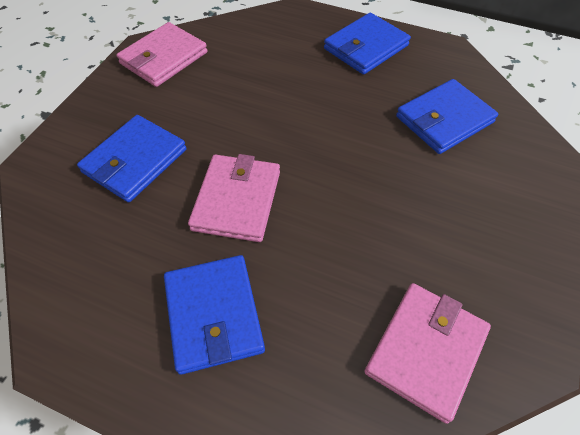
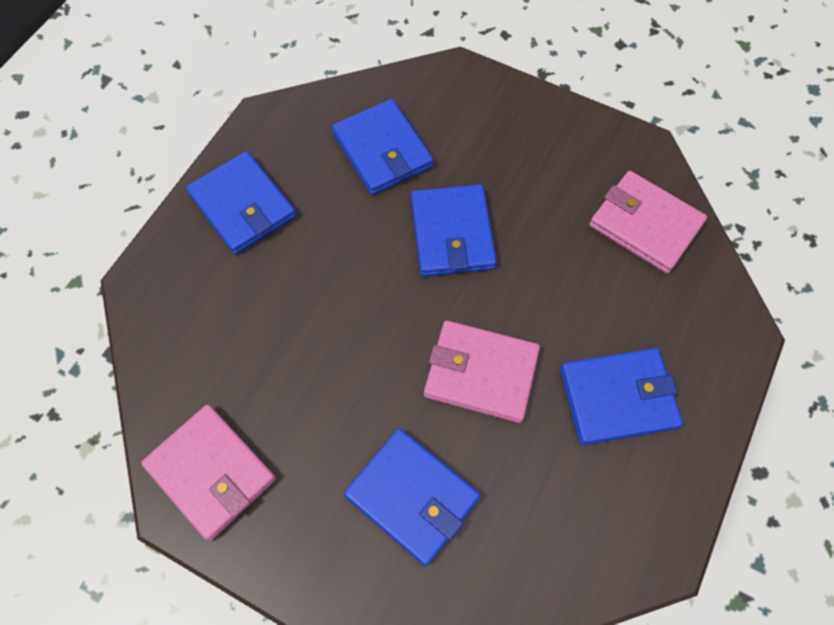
camera: 85 degrees left, 10 degrees up
none -> blue wallet [411,184,497,277]

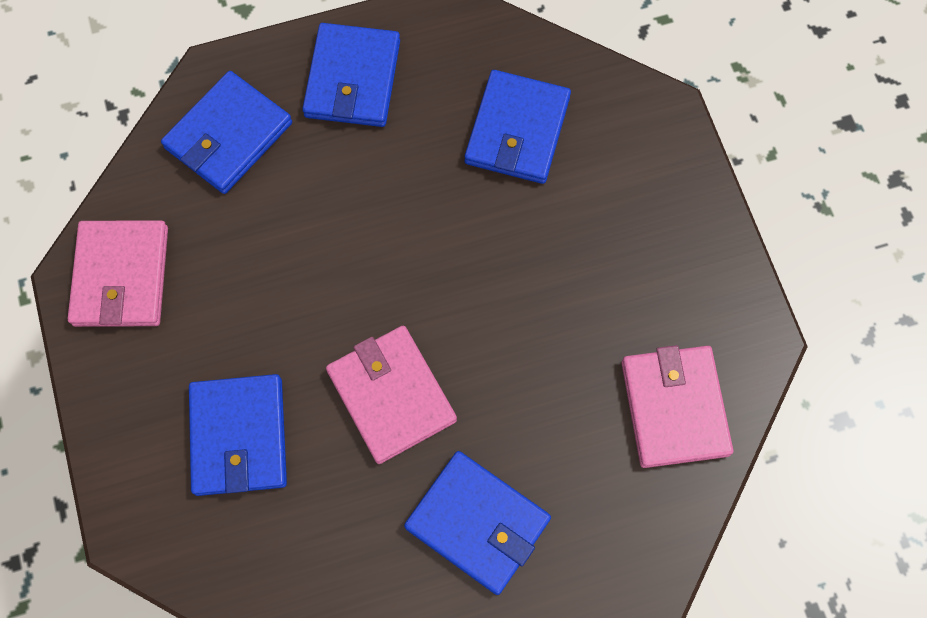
camera: 45 degrees right, 5 degrees up
blue wallet [411,184,497,277] -> blue wallet moved to [161,71,292,194]

